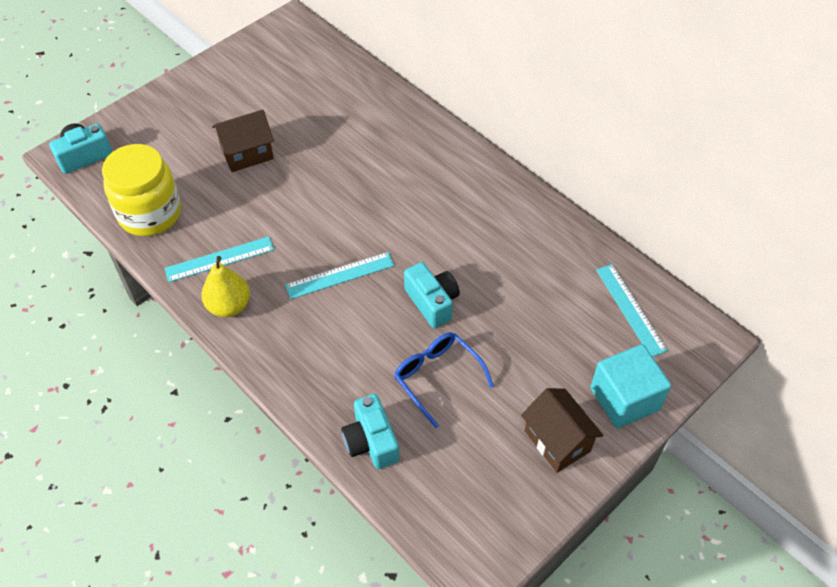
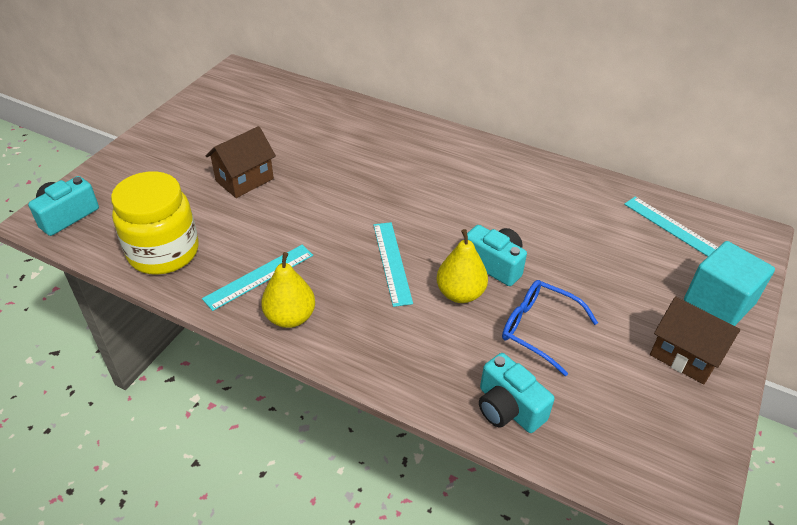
camera: 20 degrees left, 10 degrees down
turquoise ruler [285,252,395,299] -> turquoise ruler turned 60 degrees counterclockwise [373,222,413,307]
none -> yellow pear [436,229,488,303]

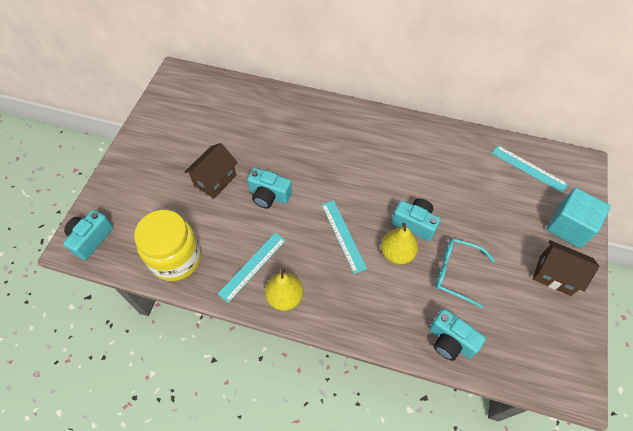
camera: 10 degrees left, 15 degrees up
blue glasses [502,280,598,376] -> turquoise glasses [436,238,495,308]
none -> turquoise camera [247,168,292,208]

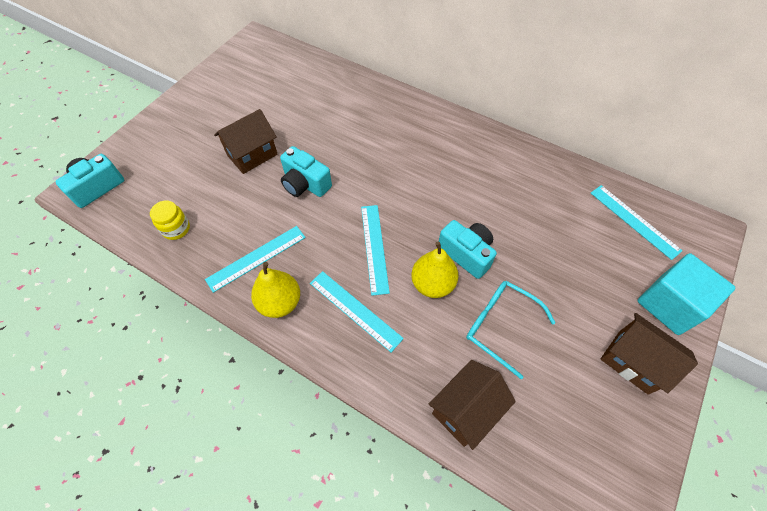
camera: 15 degrees right, 0 degrees up
yellow jar [134,210,201,281] -> yellow jar [150,201,190,240], size x0.46
turquoise camera [429,309,486,361] -> brown house [429,360,516,450]
none -> turquoise ruler [310,271,404,352]

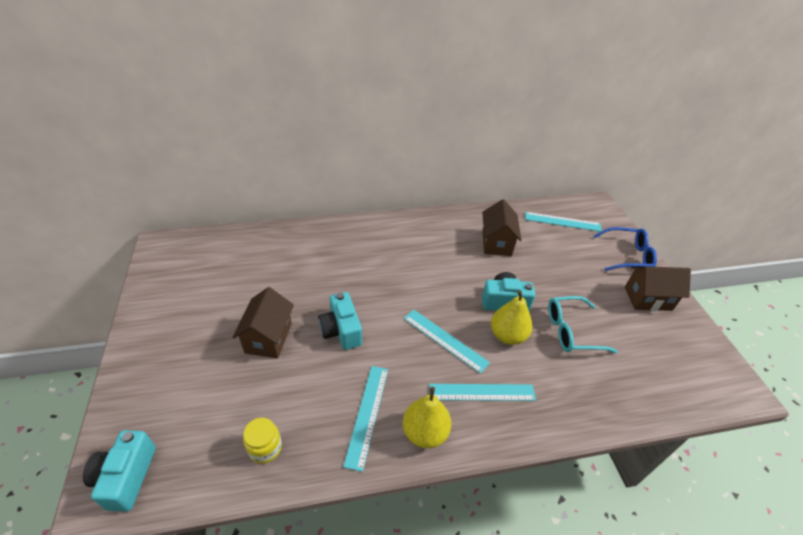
camera: 45 degrees left, 15 degrees down
turquoise camera [280,146,332,197] -> turquoise camera turned 75 degrees clockwise [318,292,362,350]
brown house [429,360,516,450] -> brown house moved to [482,199,522,256]
turquoise cube [637,253,735,335] -> blue glasses [594,227,657,271]

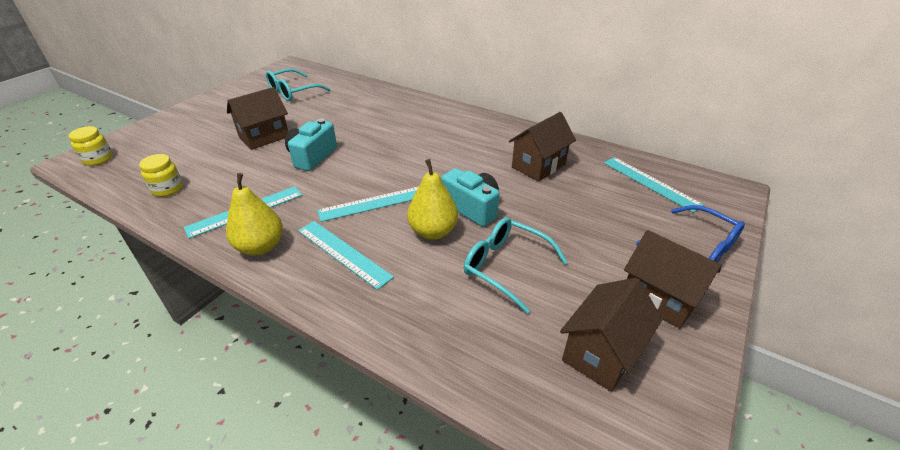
camera: 45 degrees right, 5 degrees down
turquoise camera [83,430,156,511] -> yellow jar [68,126,113,166]
turquoise ruler [404,309,490,374] -> turquoise ruler turned 75 degrees clockwise [317,187,418,222]
none -> turquoise glasses [266,68,331,101]
none -> brown house [560,278,663,392]

